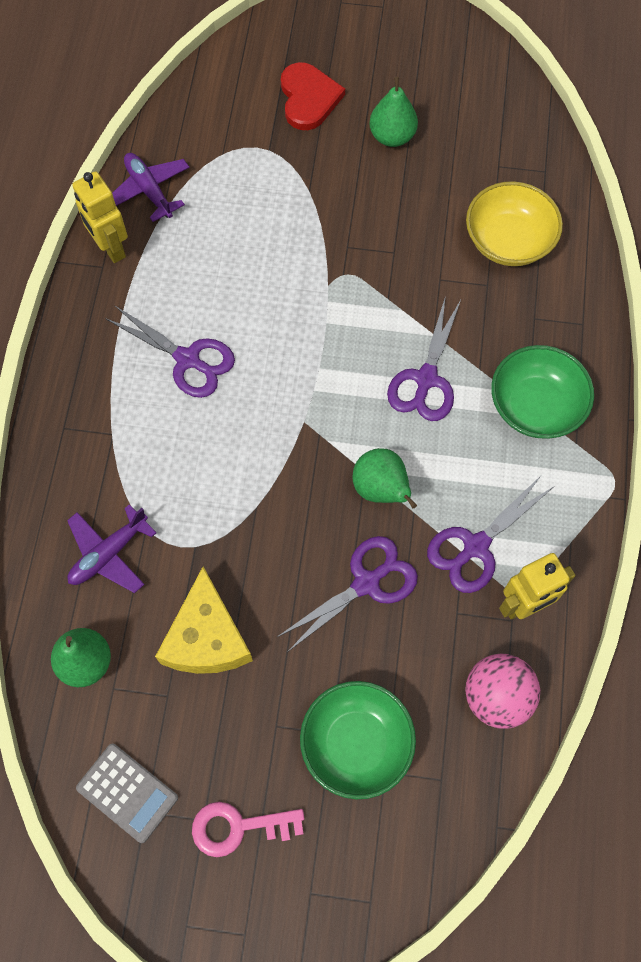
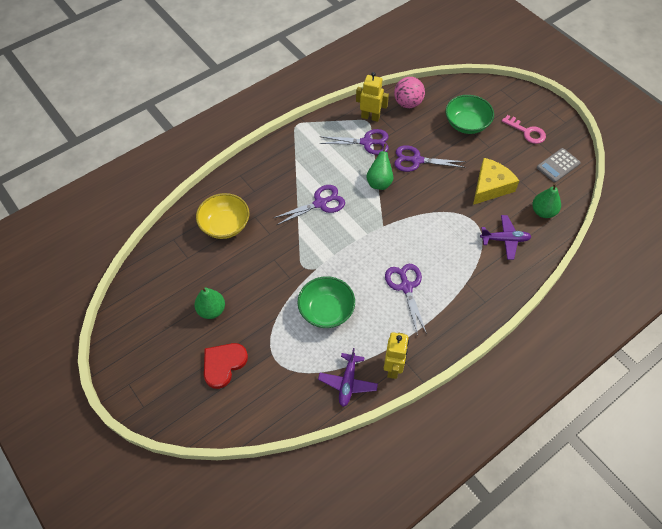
camera: 135 degrees left, 10 degrees down
grey calculator [76,744,178,843] -> grey calculator turned 120 degrees counterclockwise [537,148,581,183]
green bowl [491,345,594,439] -> green bowl moved to [298,276,355,328]

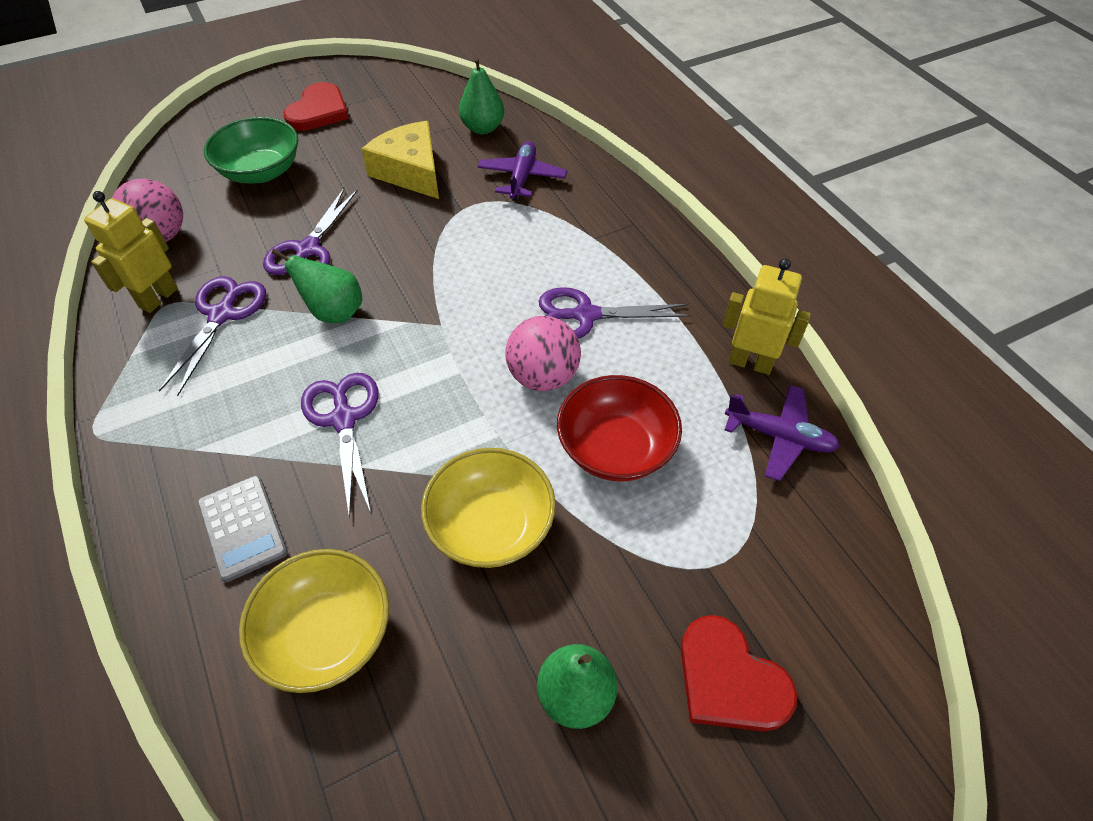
camera: 80 degrees left, 5 degrees down
green bowl [298,276,355,328] -> red bowl [557,375,682,482]
pink key [502,115,546,144] -> red heart [284,82,349,131]
grey calculator [537,148,581,183] -> grey calculator moved to [197,475,288,582]
none -> yellow bowl [421,448,556,568]
none -> pink ball [505,316,581,391]

